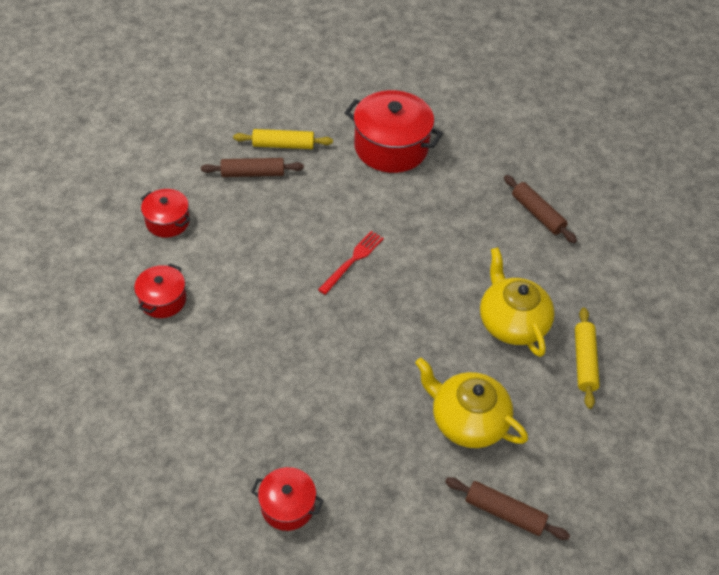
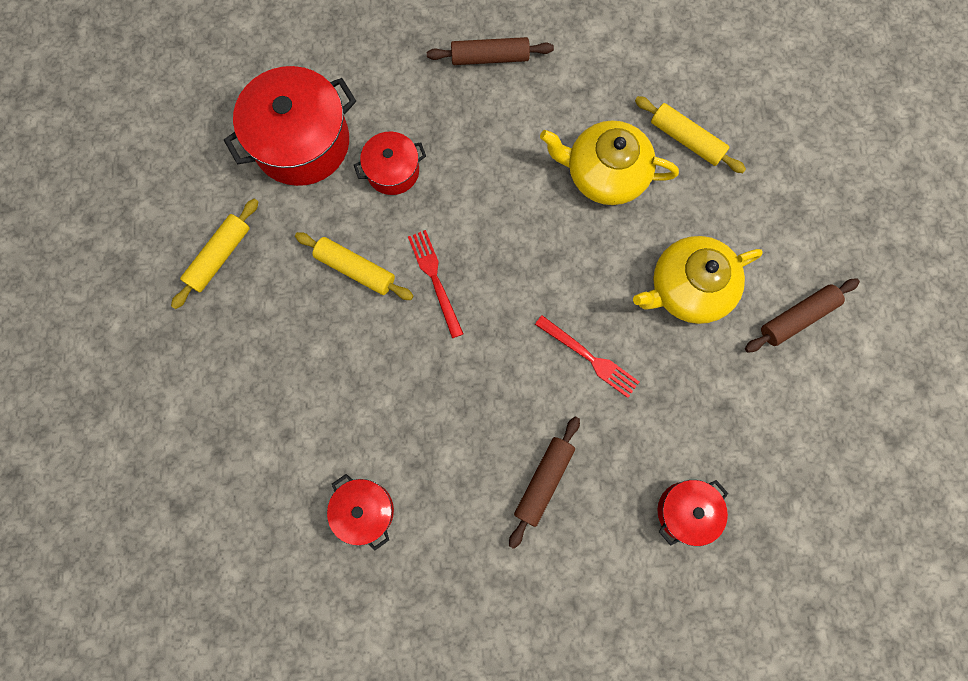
camera: 55 degrees left, 25 degrees up
red pot [140,189,191,238] -> red pot moved to [354,132,426,195]
brown rolling pin [201,158,304,177] -> brown rolling pin moved to [509,416,580,549]
none -> yellow rolling pin [295,232,413,300]
none -> red fork [535,315,639,398]

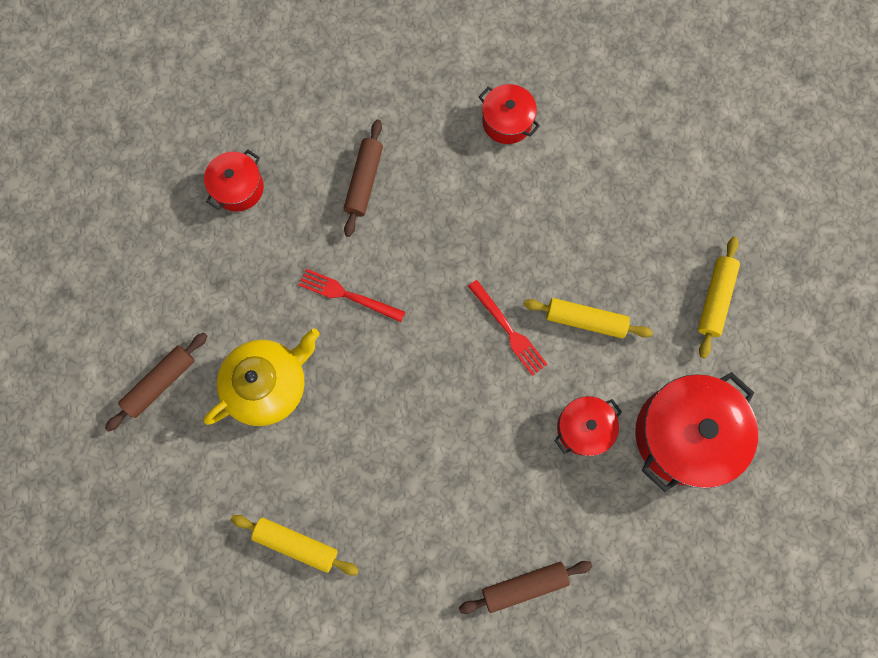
camera: 165 degrees right, 0 degrees up
yellow teapot [540,120,679,205] -> none

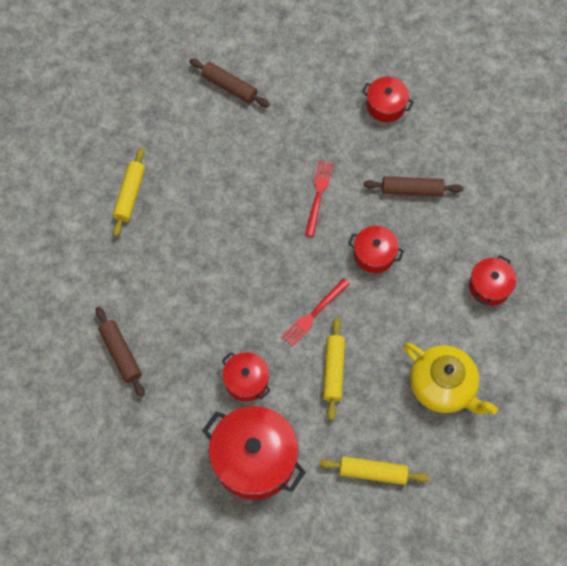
camera: 80 degrees right, 10 degrees down
yellow teapot [204,328,320,426] -> yellow teapot moved to [404,343,498,414]
none -> red pot [348,226,404,273]

